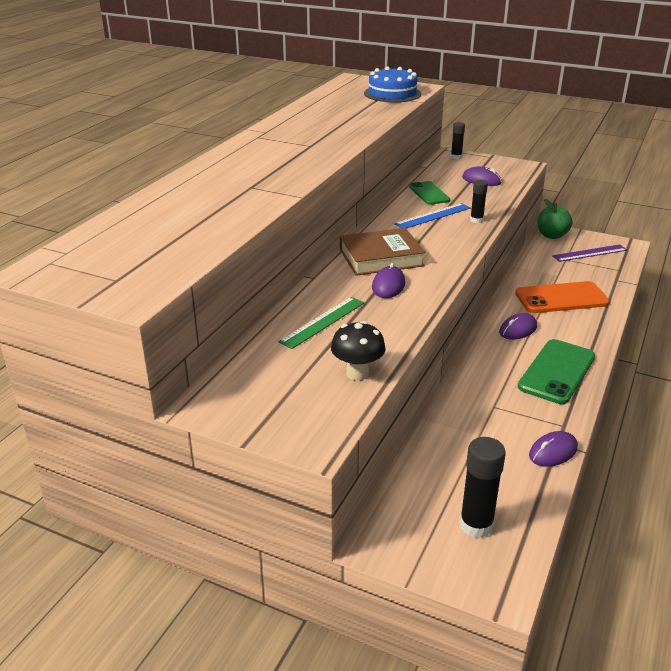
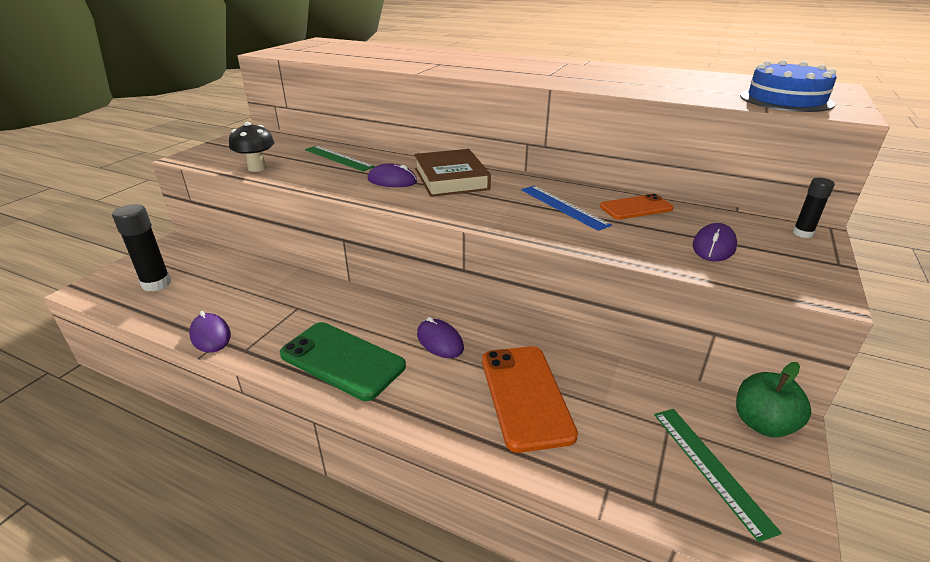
camera: 90 degrees right, 0 degrees up
green phone [409,181,450,205] -> orange phone [600,194,674,219]
black glue stick [470,180,488,223] -> none
purple ruler [552,244,627,262] -> green ruler [654,409,782,542]

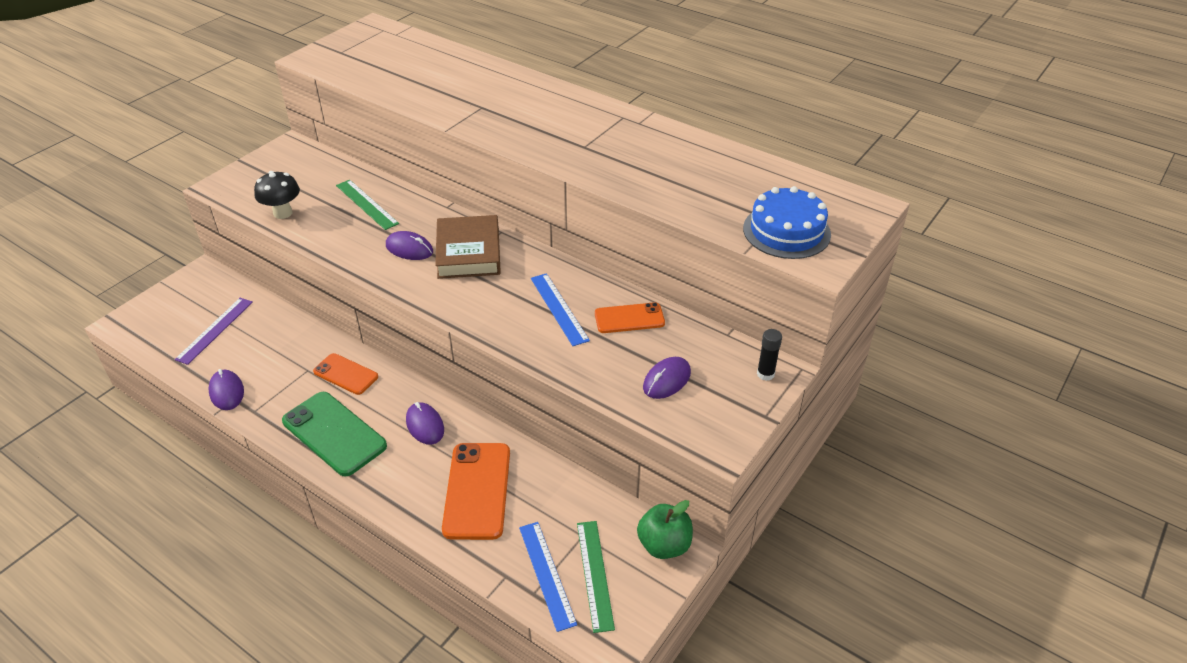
camera: 10 degrees right, 10 degrees up
black glue stick [112,204,171,291] -> none
none -> purple ruler [175,298,253,365]
none -> orange phone [313,353,378,395]
none -> blue ruler [519,522,577,632]

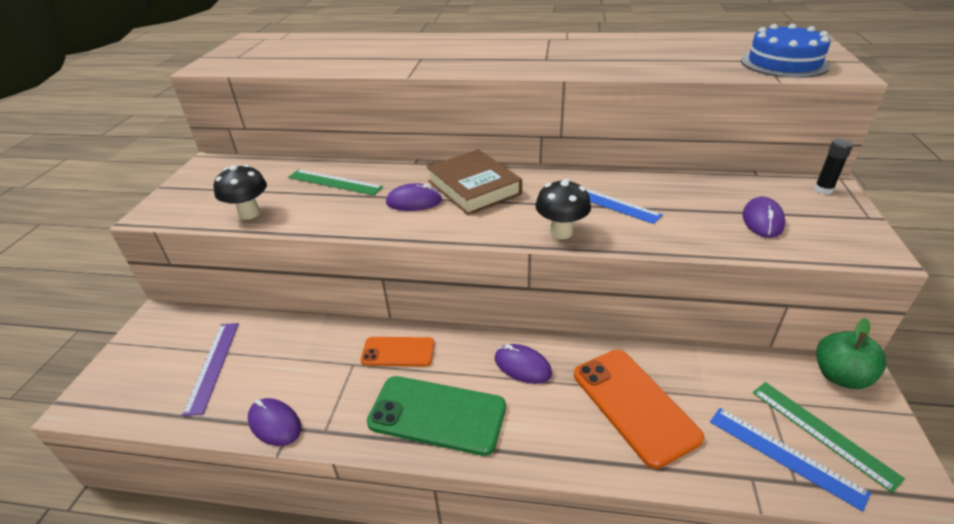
camera: 25 degrees left, 5 degrees down
orange phone [595,302,665,333] -> none
none -> black mushroom [536,179,591,239]

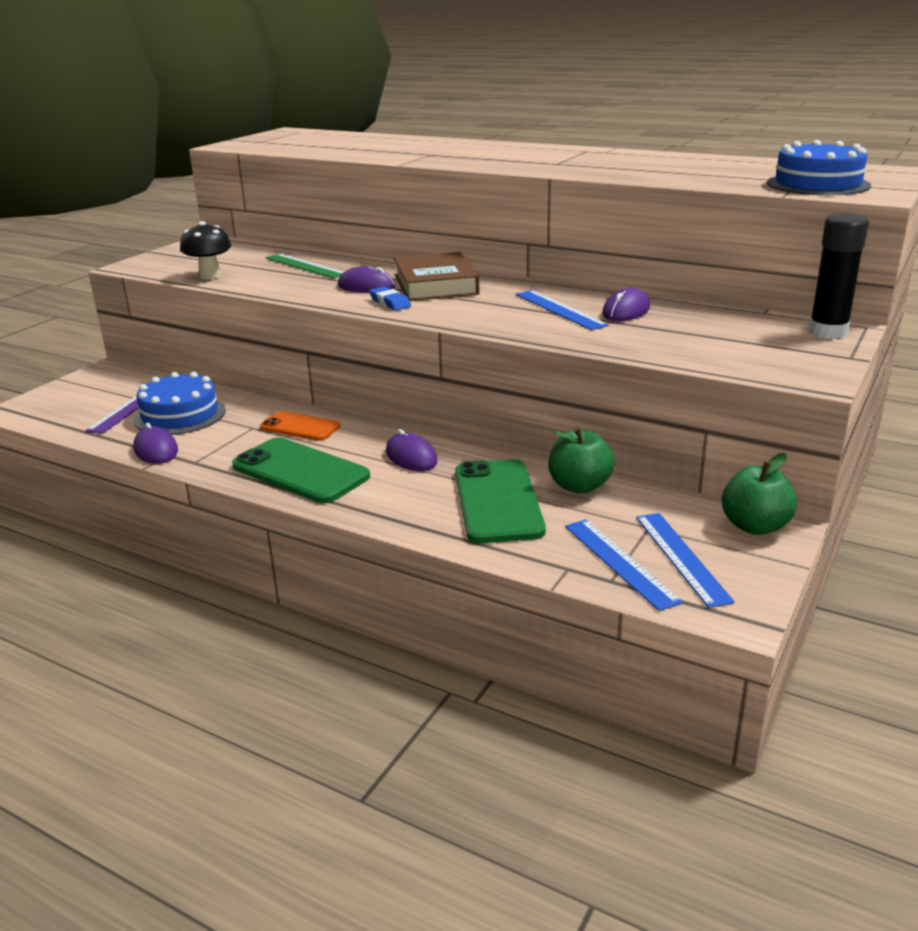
camera: 20 degrees right, 10 degrees down
black mushroom [536,179,591,239] -> none
orange phone [574,350,704,469] -> green phone [455,459,546,543]
purple mouse [743,197,785,238] -> purple mouse moved to [602,288,650,321]
green ruler [753,382,905,493] -> blue ruler [636,513,735,608]
black glue stick [814,139,853,195] -> black glue stick [809,213,869,339], size x1.75
none -> blue cake [134,372,226,435]
none -> blue eraser [369,287,411,311]
none -> green apple [548,427,615,494]

